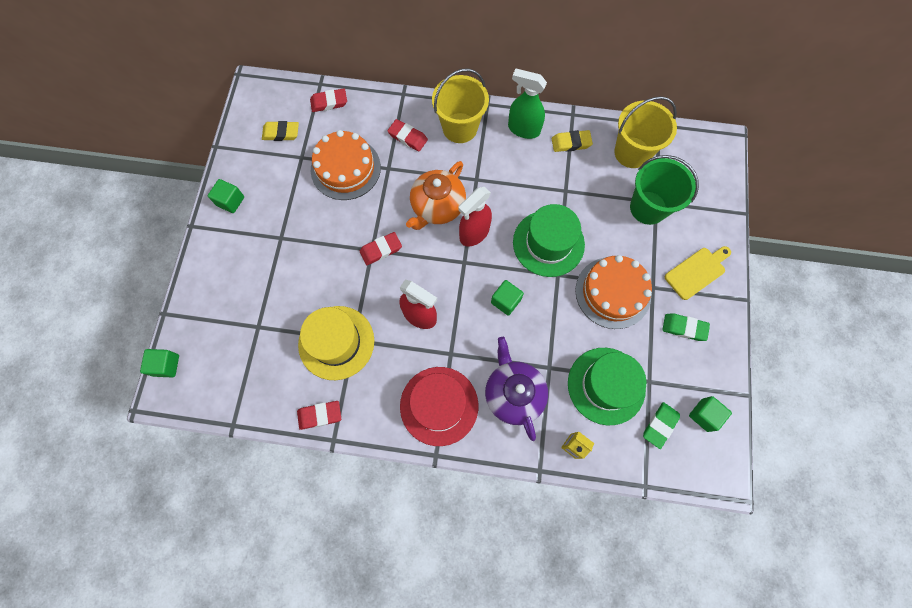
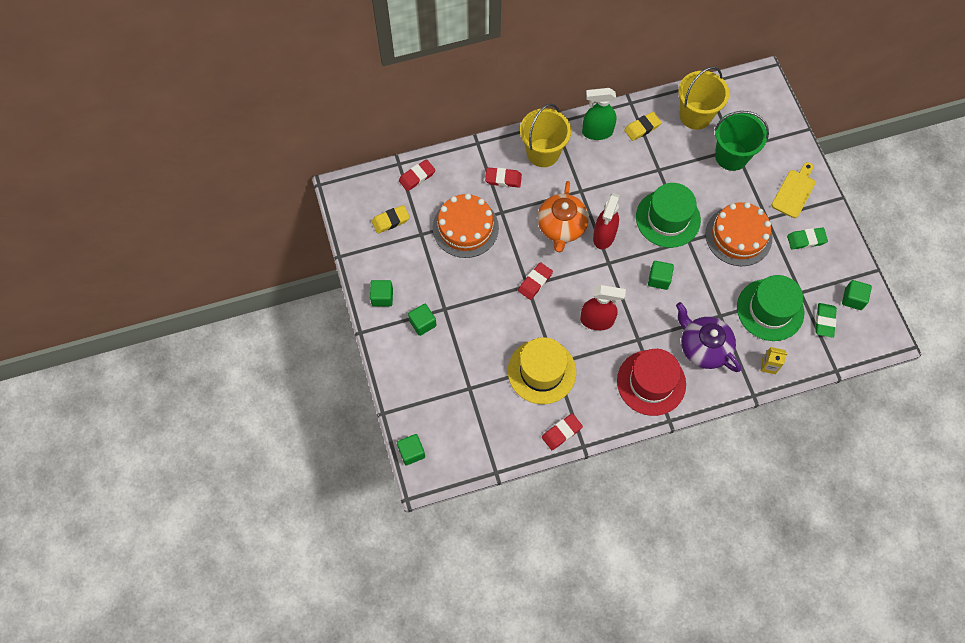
camera: 25 degrees left, 5 degrees down
none -> green cube [408,304,436,336]

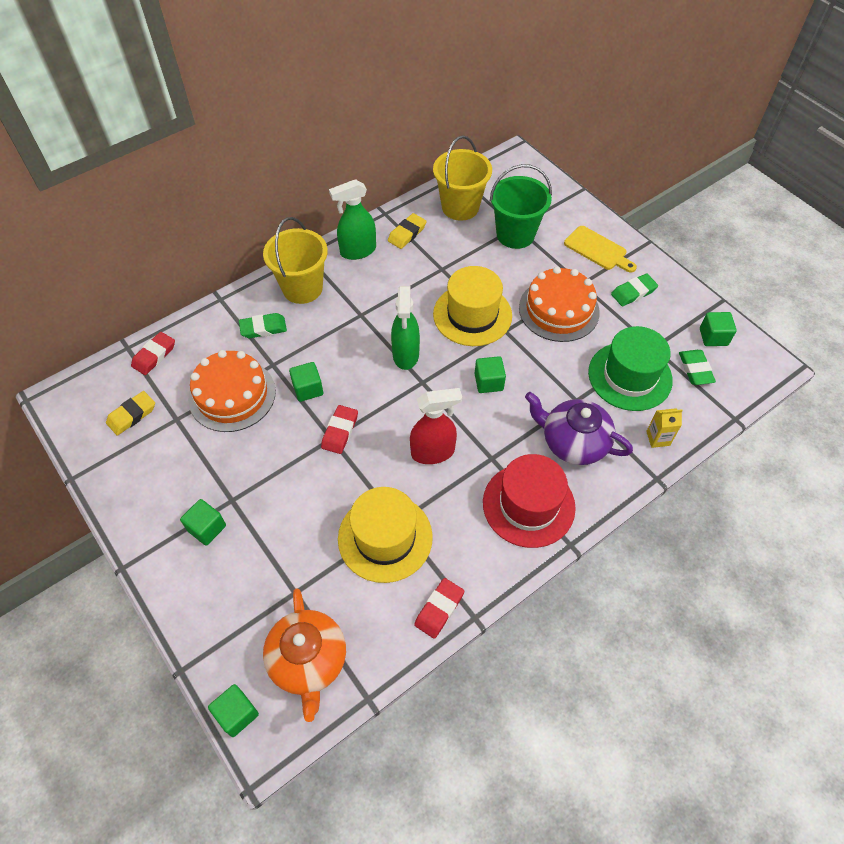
camera: 20 degrees left, 10 degrees down
green cube [370,280,393,306] -> green cube moved to [289,362,323,402]
red eraser [485,167,522,187] -> green eraser [239,313,287,338]
orange teapot [537,181,589,252] -> orange teapot moved to [263,588,346,722]
red spray bottle [593,193,620,249] -> green spray bottle [391,286,420,370]
green hat [636,183,701,248] -> yellow hat [433,266,512,346]
yellow cutting board [772,162,815,218] -> yellow cutting board turned 120 degrees clockwise [564,226,637,273]

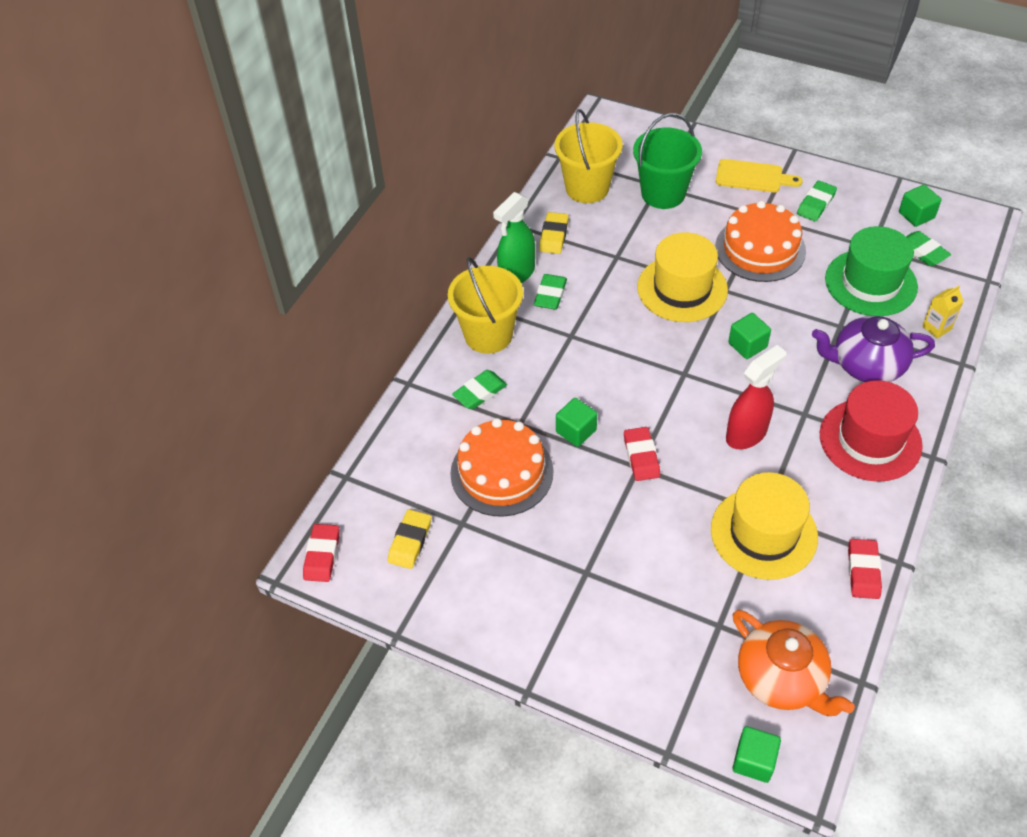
camera: 25 degrees left, 5 degrees down
red eraser [131,332,175,375] -> red eraser moved to [303,524,339,582]
green cube [180,499,226,546] -> none
green spray bottle [391,286,420,370] -> none
none -> green eraser [534,274,567,310]

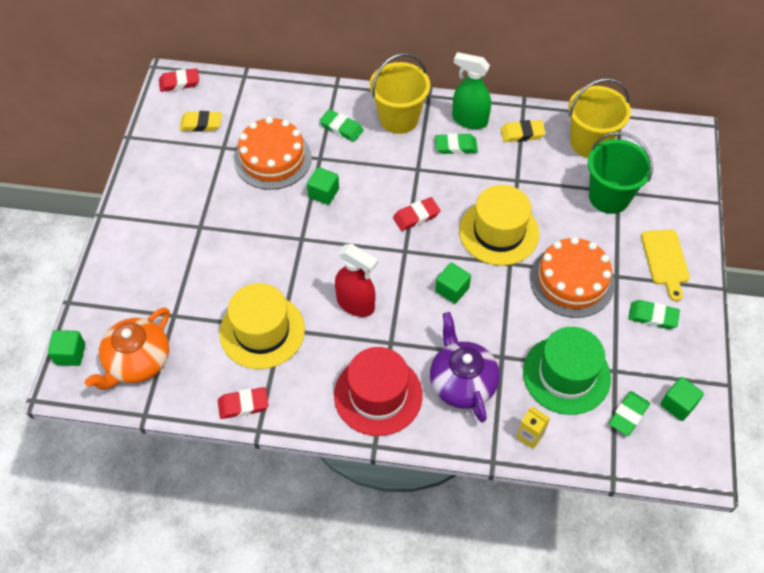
camera: 70 degrees right, 5 degrees up
red eraser [624,427,660,481] -> red eraser moved to [393,197,441,231]

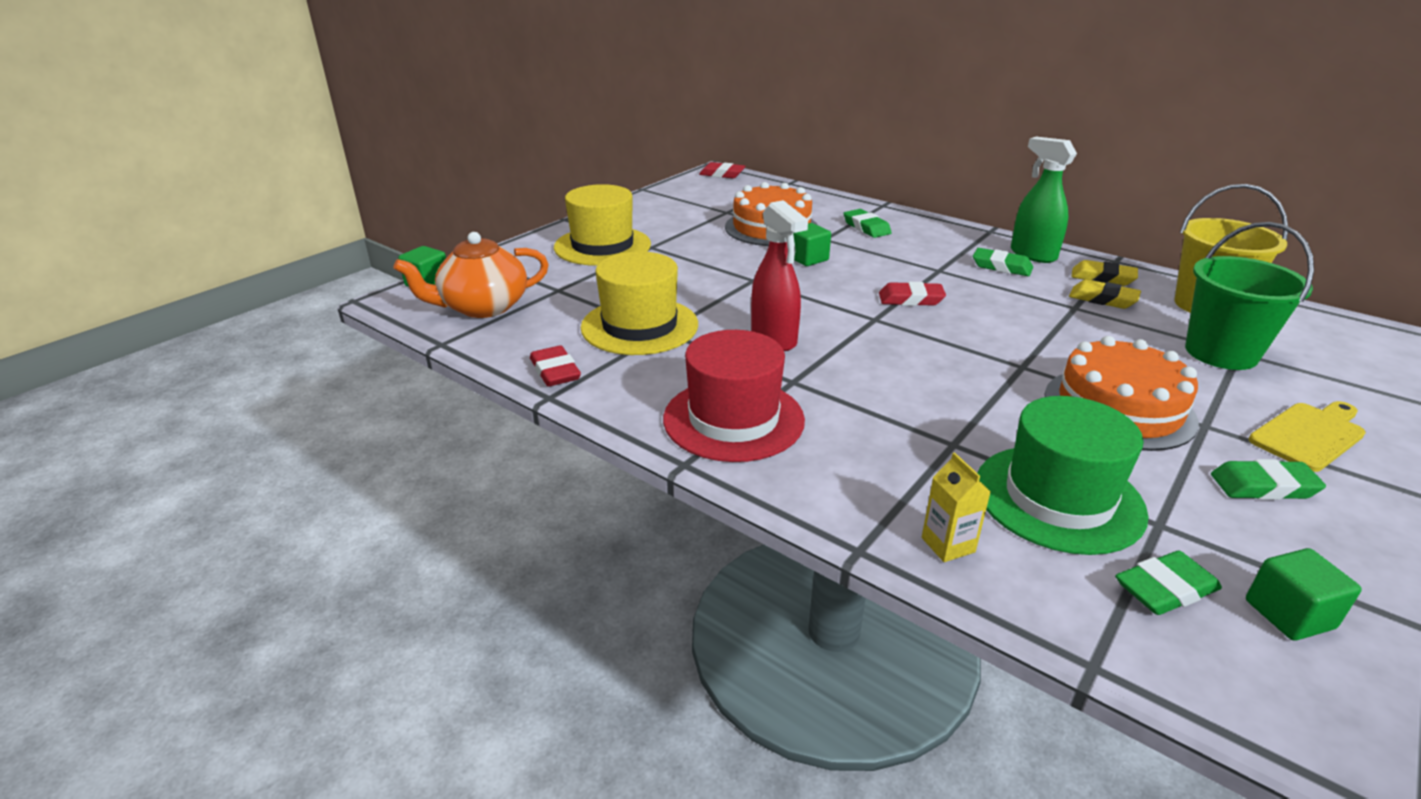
camera: 30 degrees right, 25 degrees down
yellow eraser [180,111,222,131] -> yellow eraser moved to [1069,279,1141,309]
red eraser [218,387,269,419] -> red eraser turned 45 degrees clockwise [530,345,581,387]
yellow bucket [370,53,430,134] -> none
purple teapot [430,312,500,422] -> none
green cube [435,262,471,304] -> none
yellow hat [459,185,539,266] -> yellow hat moved to [554,184,651,266]
green eraser [628,300,680,329] -> green eraser turned 45 degrees counterclockwise [1211,459,1326,500]
yellow cutting board [641,229,690,301] -> yellow cutting board turned 150 degrees counterclockwise [1249,401,1366,472]

